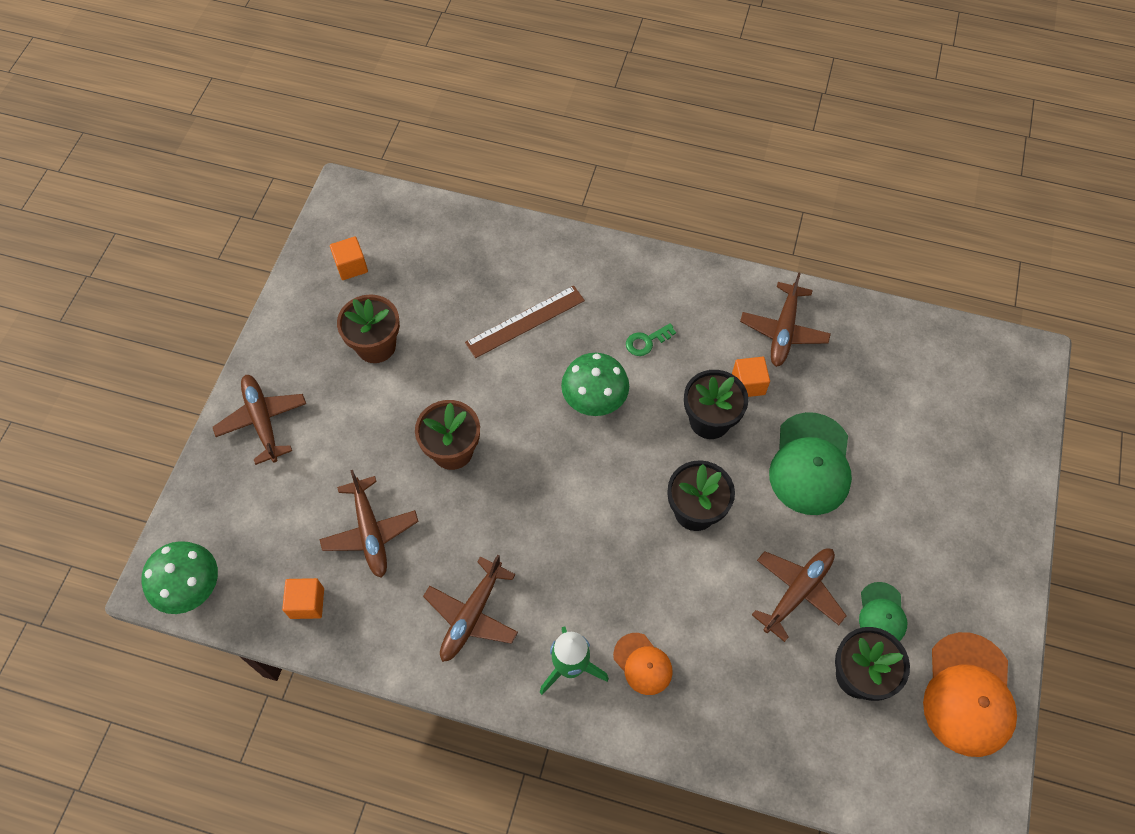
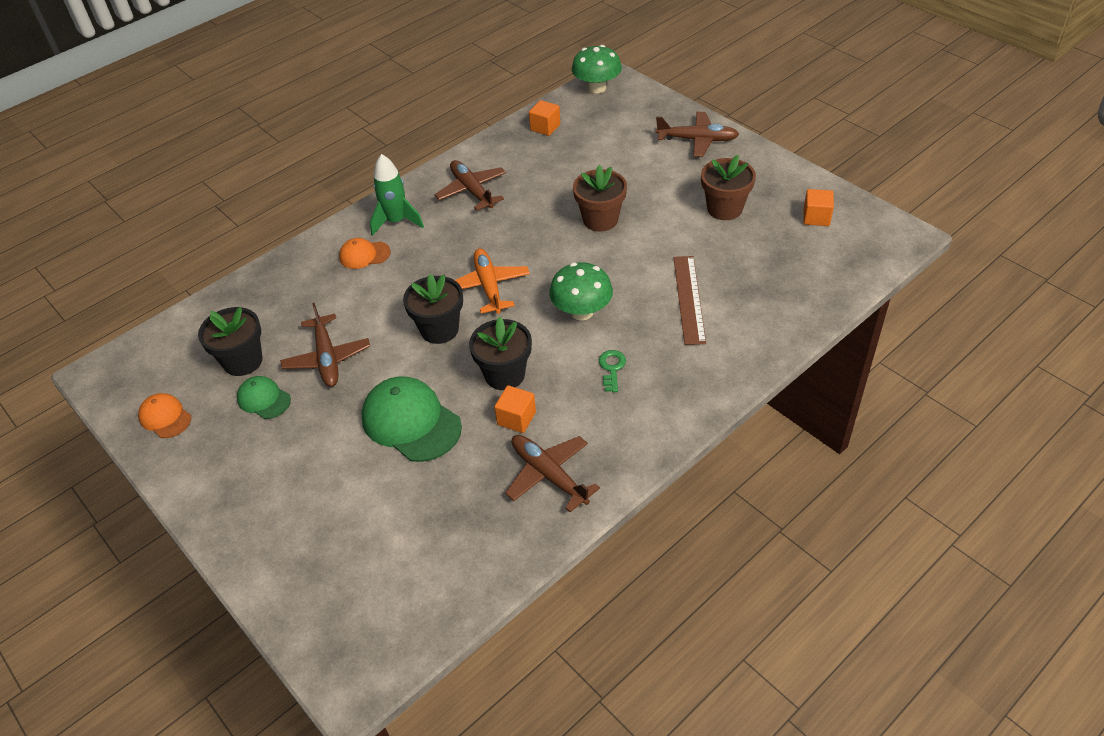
camera: 125 degrees right, 15 degrees down
brown plane [319,470,419,578] -> none
orange cap [923,632,1017,757] -> orange cap [138,393,191,438], size x0.55
none -> orange plane [455,248,530,314]

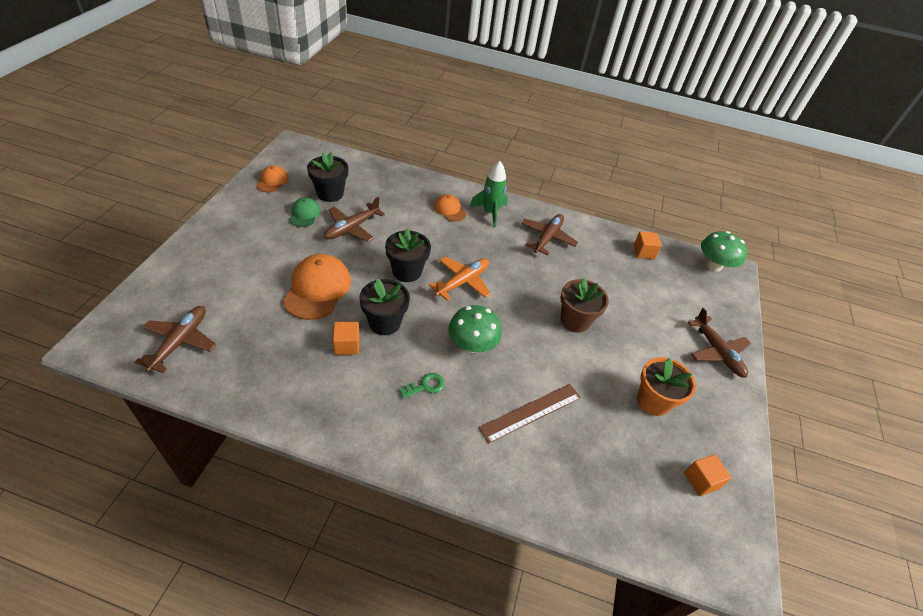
camera: 50 degrees right, 0 degrees up
green cap [361,377,462,462] -> orange cap [283,254,351,320]
brown plane [505,435,600,512] -> brown plane moved to [135,306,216,373]
brown flower pot [701,155,756,220] -> orange flower pot [637,357,696,416]

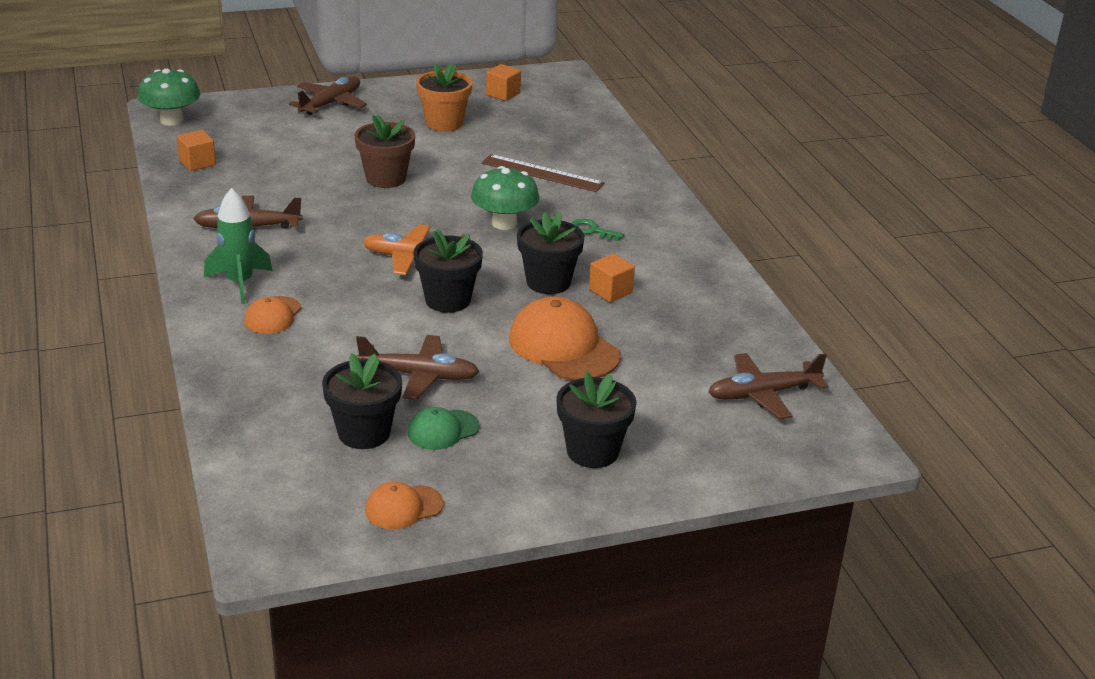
camera: 120 degrees left, 15 degrees down
orange cap [283,254,351,320] -> orange cap turned 75 degrees clockwise [509,296,621,380]
none -> black flower pot [556,372,637,468]

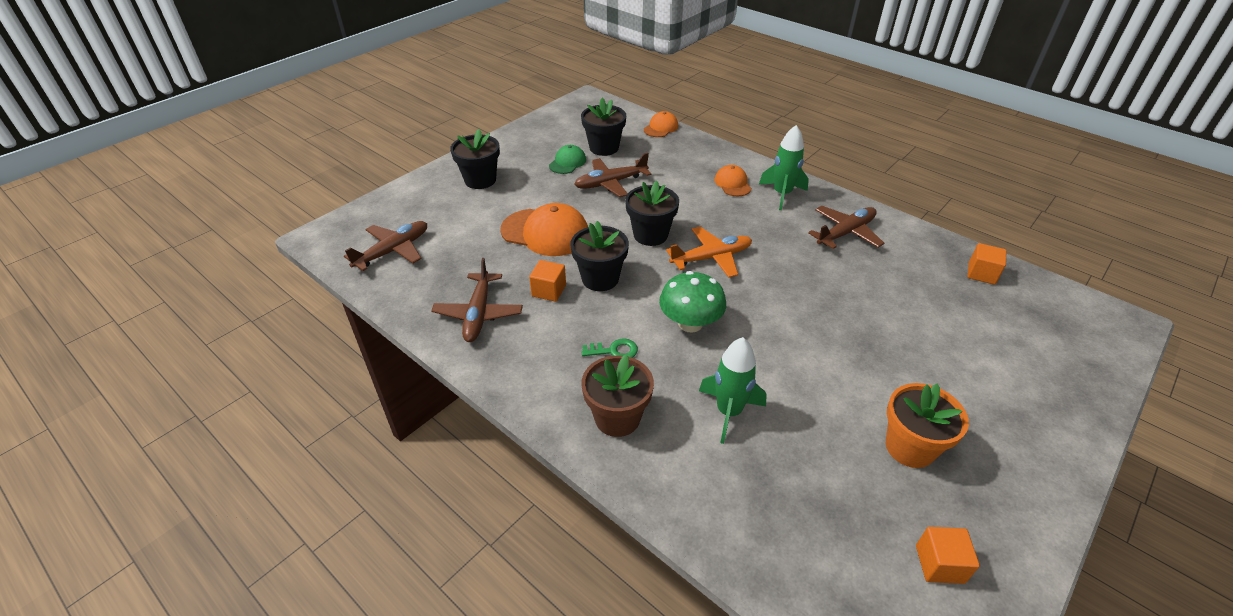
camera: 150 degrees right, 10 degrees up
green mushroom [137,68,200,126] -> none
brown plane [289,76,367,115] -> brown plane moved to [431,258,523,342]
brown flower pot [355,115,415,188] -> brown flower pot moved to [581,354,654,437]
orange cap [365,482,444,529] -> orange cap moved to [644,111,679,137]
brown ruler [481,154,605,192] -> green rocket [699,337,767,444]

